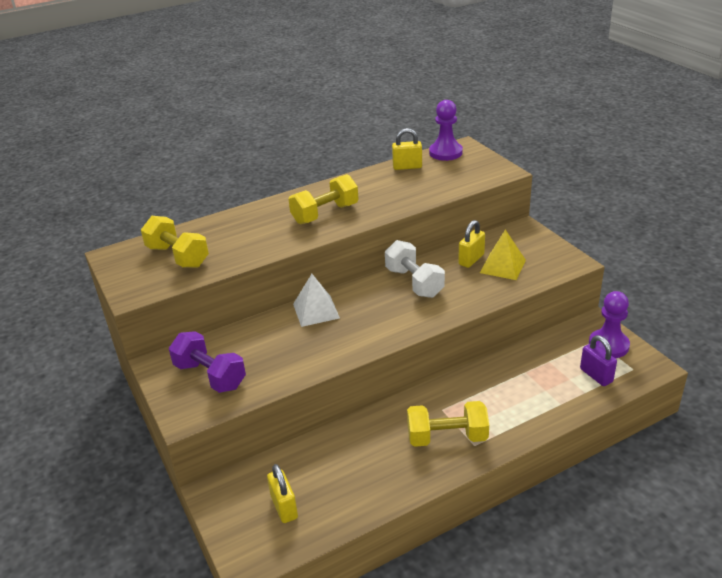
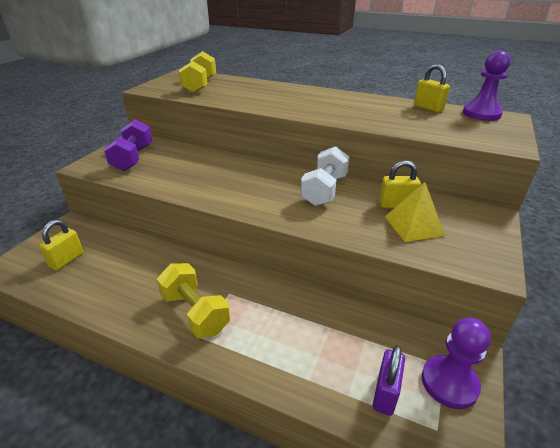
camera: 50 degrees right, 0 degrees up
yellow dumbbell [289,174,358,224] -> none
white pyramid [293,274,340,327] -> none

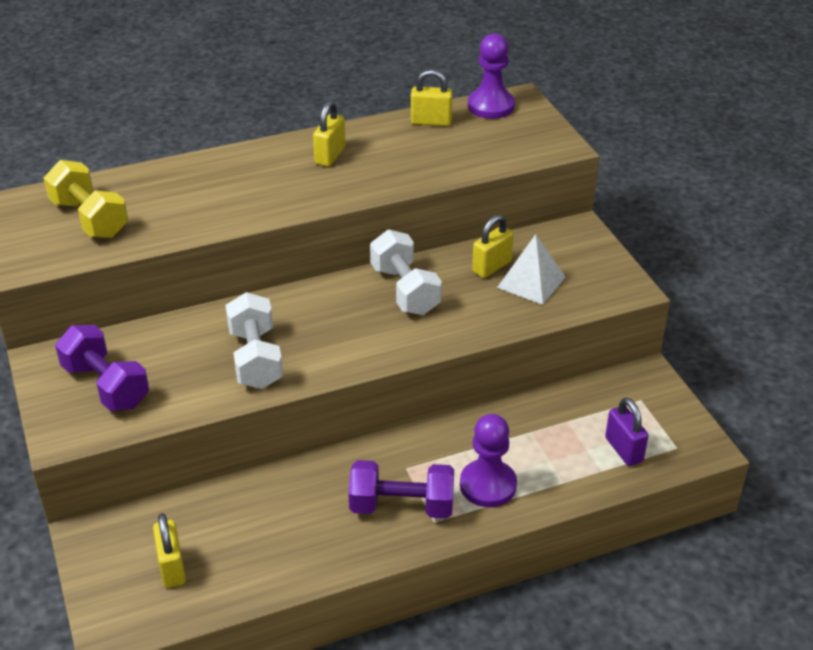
camera: 45 degrees left, 5 degrees up
yellow dumbbell [157,263,230,338] -> purple dumbbell [348,460,454,519]
yellow pyramid [385,182,445,242] -> white pyramid [497,234,566,305]
purple pawn [422,318,491,409] -> purple pawn moved to [460,414,517,507]
none -> white dumbbell [225,292,283,389]
none -> yellow padlock [313,101,346,167]

